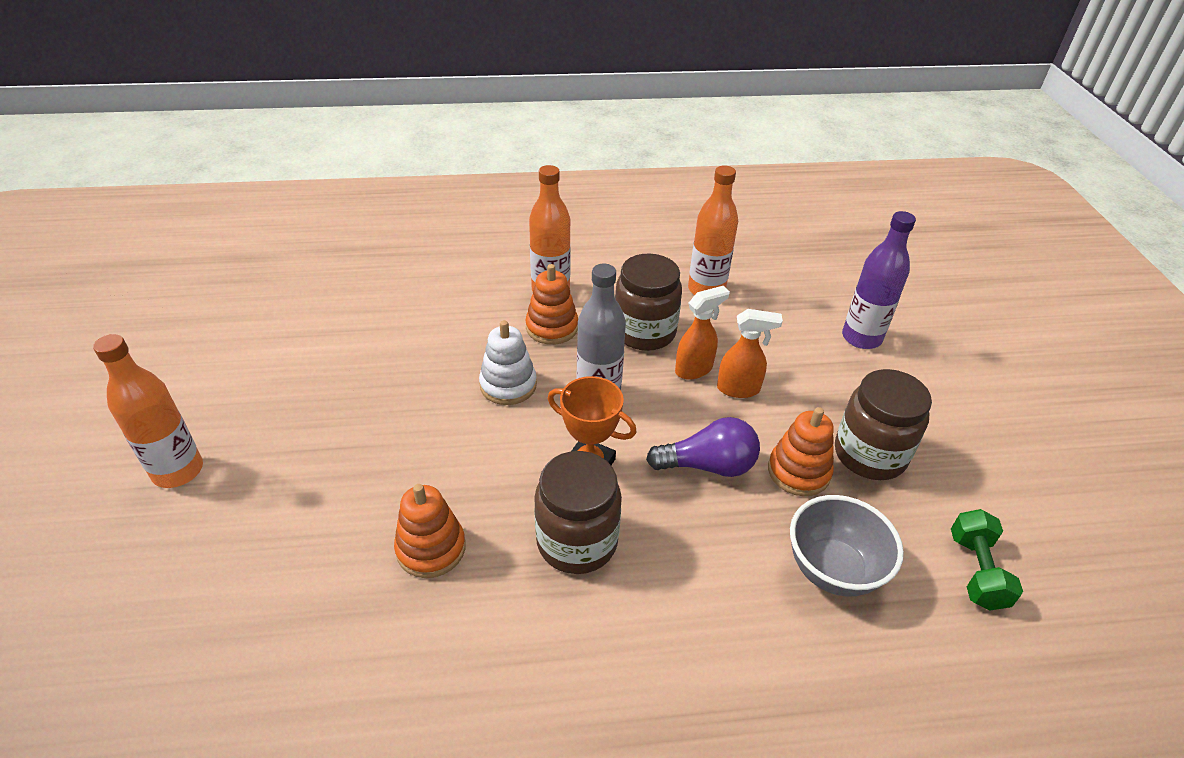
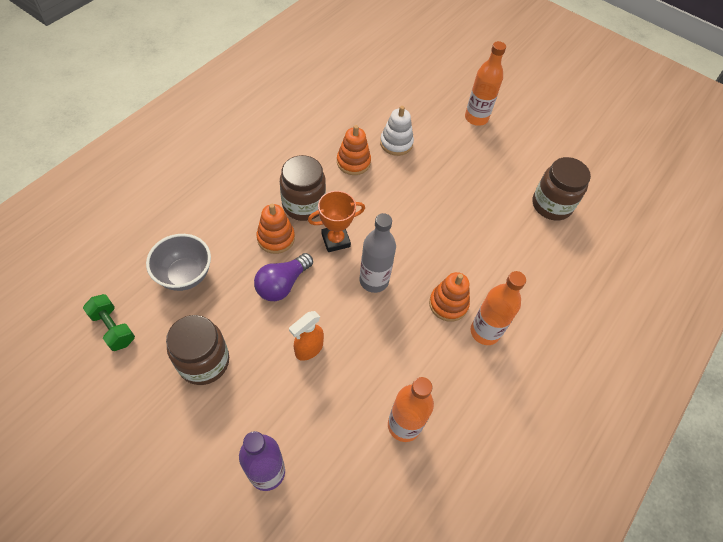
camera: 130 degrees right, 15 degrees up
white stacking toy [479,320,537,405] -> white stacking toy moved to [380,106,414,156]
brown jar [615,253,682,351] -> brown jar moved to [533,157,591,220]
orange spray bottle [675,286,730,380] -> none
orange stacking toy [768,407,834,496] -> orange stacking toy moved to [257,204,295,254]

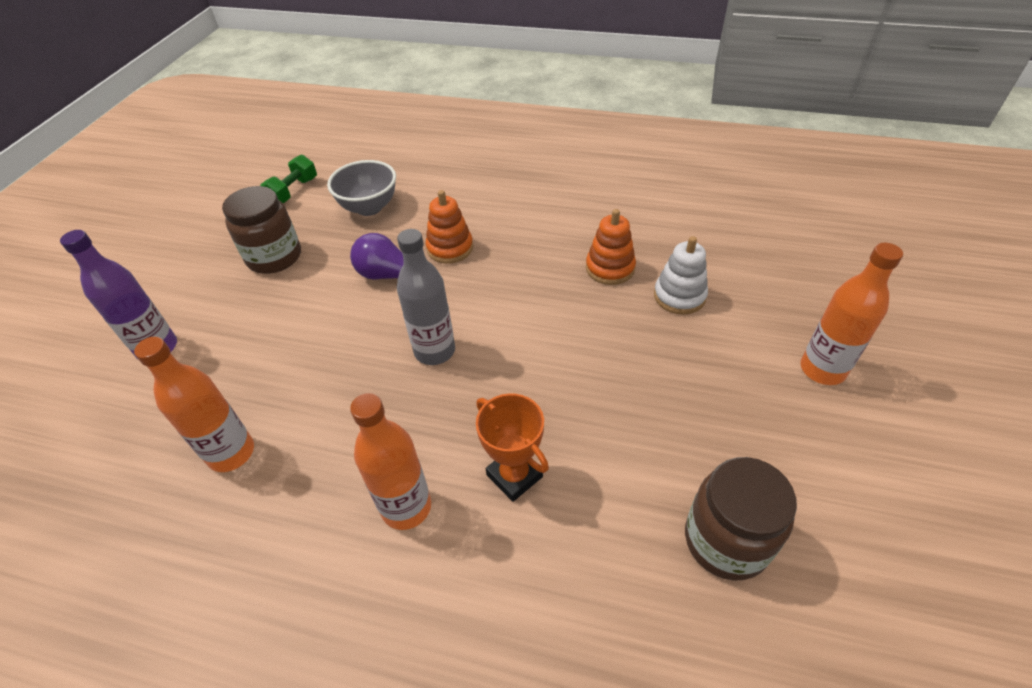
camera: 75 degrees right, 10 degrees down
brown jar [280,155,326,221] -> none
orange spray bottle [289,311,324,361] -> none
orange trophy [308,191,365,252] -> orange trophy moved to [476,393,549,502]
orange stacking toy [429,272,470,322] -> none

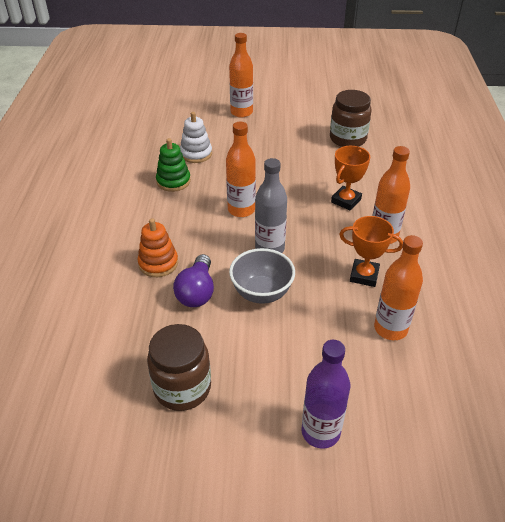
camera: 105 degrees left, 5 degrees down
green dumbbell [260,155,317,203] -> none
grey bowl [327,160,396,216] -> grey bowl moved to [229,248,295,304]
orange stacking toy [586,209,636,285] -> green stacking toy [156,138,191,192]
none -> orange bottle [226,122,256,217]
none -> orange trophy [339,216,403,287]

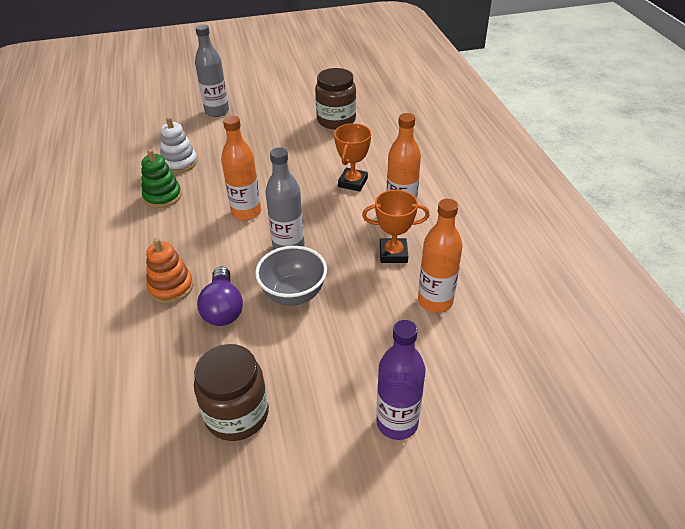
camera: 15 degrees left, 0 degrees up
orange bottle [229,33,253,118] -> grey bottle [195,25,229,117]

